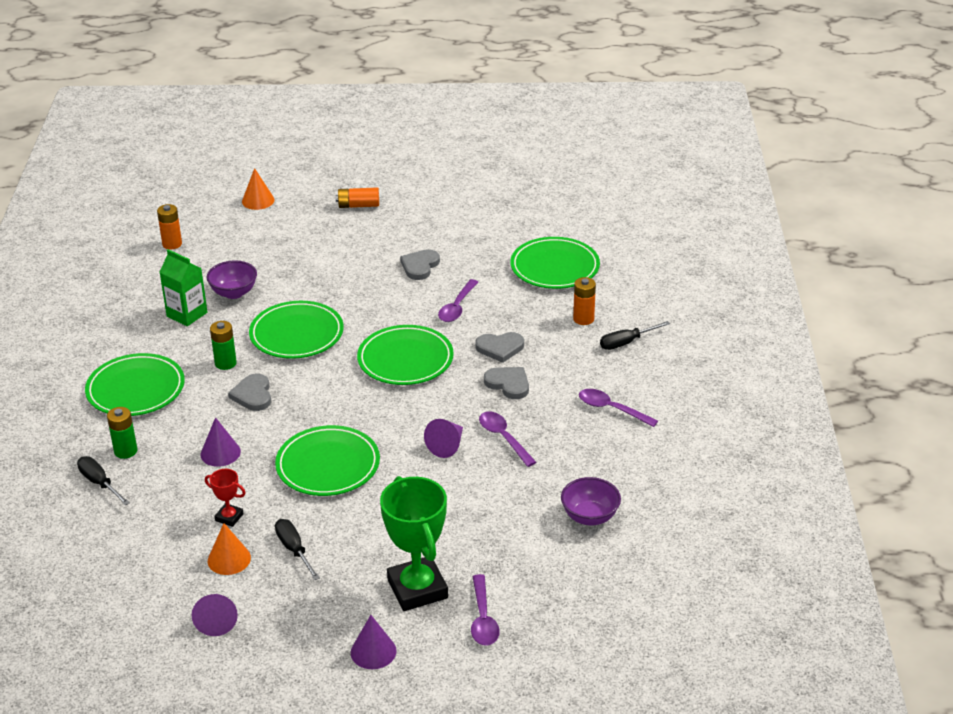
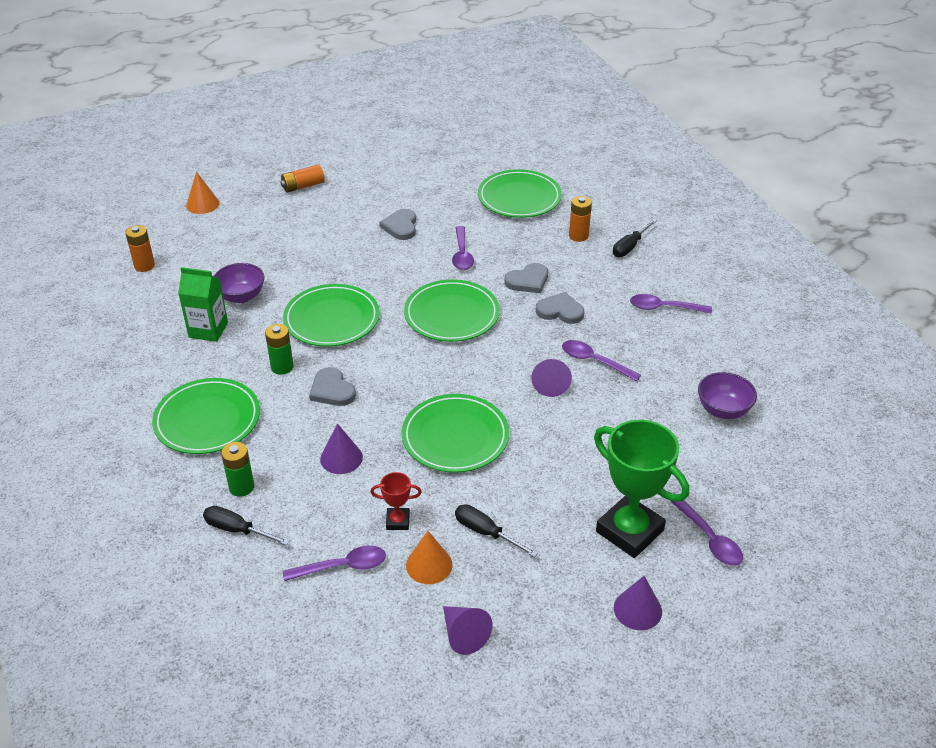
camera: 25 degrees left, 5 degrees up
none -> purple spoon [283,545,386,581]

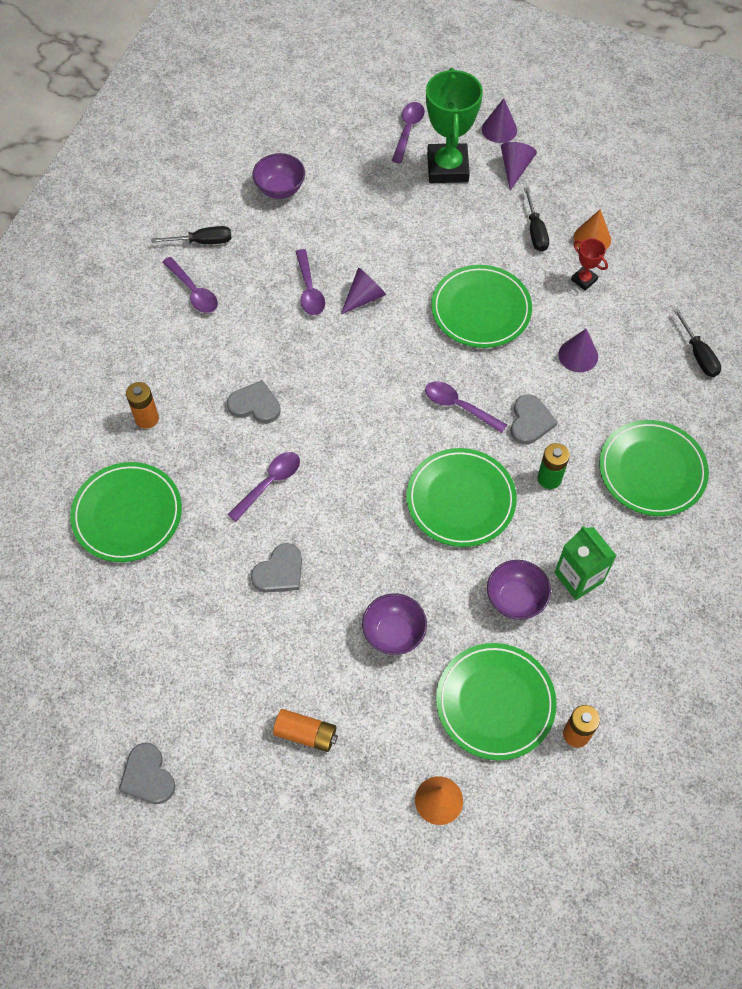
camera: 135 degrees left, 20 degrees up
green battery [221,442,254,497] -> none
purple spoon [283,545,386,581] -> purple spoon moved to [425,381,507,433]
green plate [404,279,500,342] -> green plate moved to [436,643,557,760]
purple cone [443,606,492,655] -> purple cone moved to [501,142,537,191]
grey heart [536,292,584,324] -> grey heart moved to [119,743,176,804]
black screwdriver [613,219,657,257] -> black screwdriver moved to [151,226,231,244]
none -> purple bowl [362,593,427,655]

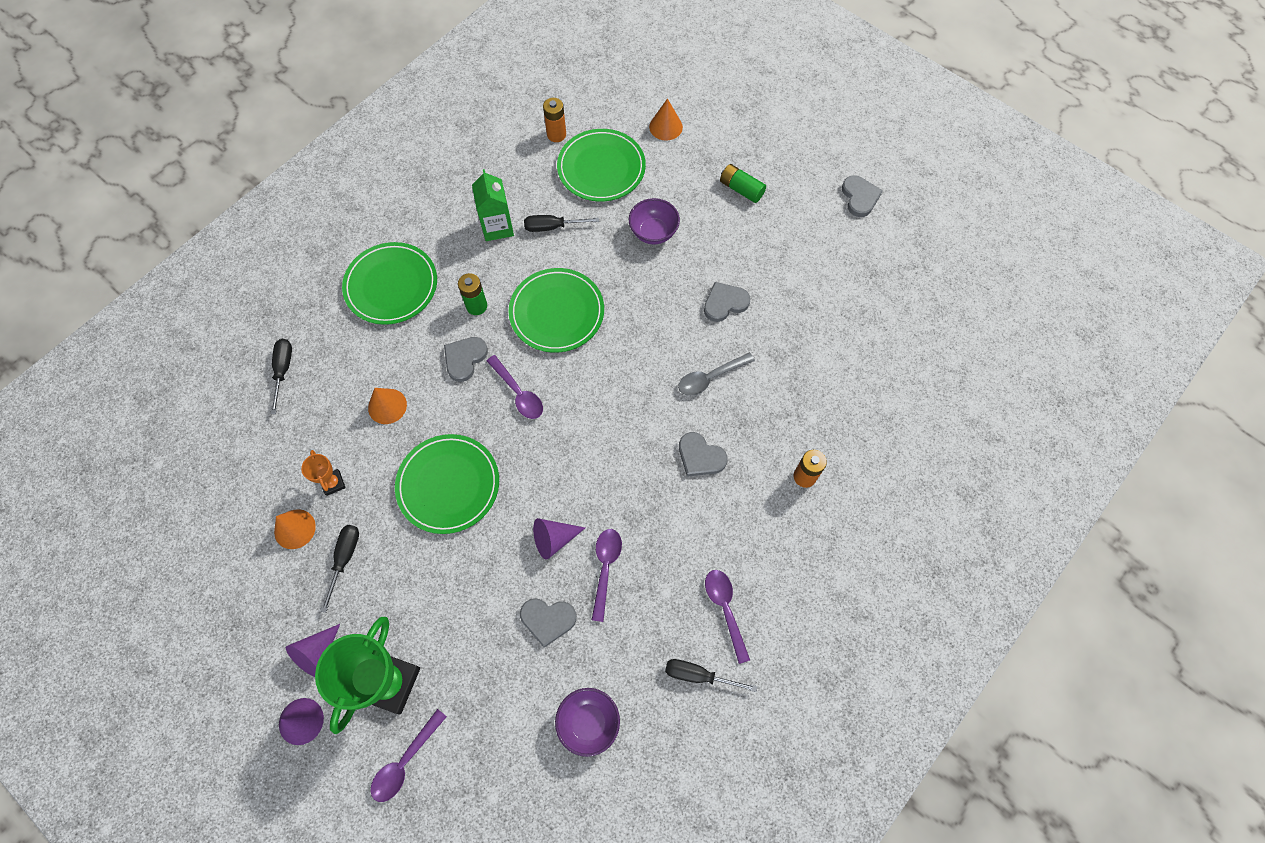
camera: 160 degrees left, 5 degrees up
green plate [70,462,182,562] -> none
purple spoon [227,452,300,522] -> grey spoon [678,352,755,396]
orange battery [273,709,338,752] -> green battery [720,164,766,203]
purple bowl [487,560,551,620] -> black screwdriver [524,215,599,232]
purple cone [558,329,598,372] -> orange cone [368,388,407,424]
red trophy [571,238,608,291] -> orange trophy [301,450,346,496]
none -> grey heart [520,598,577,648]

